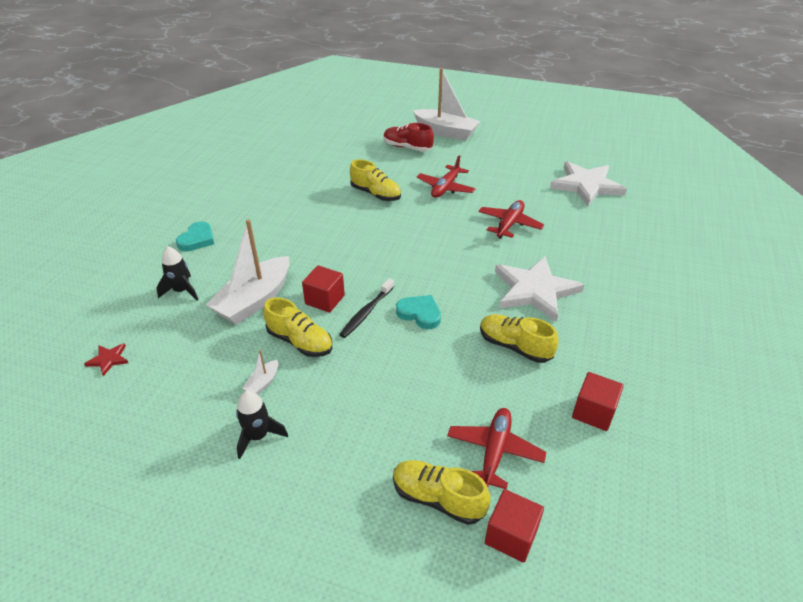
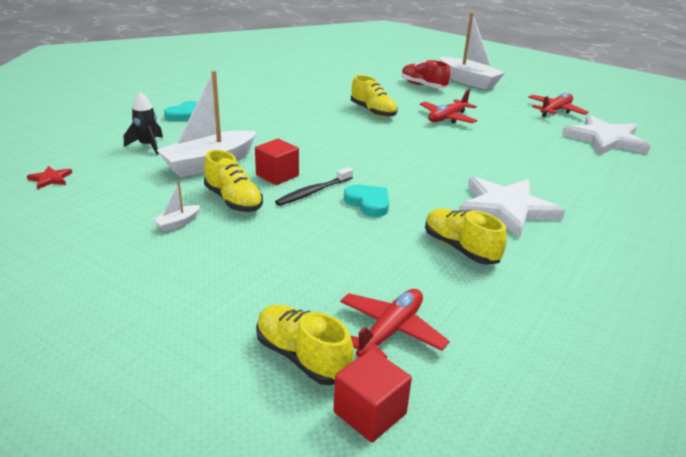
camera: 15 degrees right, 10 degrees down
black rocket [236,390,288,459] -> none
red plane [479,200,544,239] -> red plane moved to [528,93,589,117]
red cube [572,372,624,431] -> none

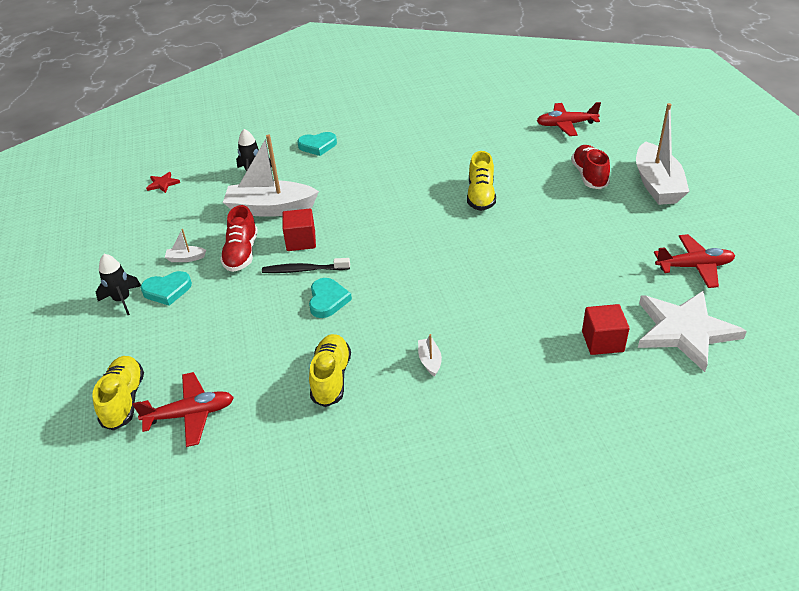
camera: 45 degrees right, 10 degrees up
yellow shoe [204,150,263,212] -> red shoe [220,205,258,272]
red cube [333,349,412,443] -> red cube moved to [582,304,629,355]
red plane [420,90,477,123] -> red plane moved to [537,102,601,136]
white star [459,177,565,238] -> white boat [418,334,442,377]
none -> black rocket [96,254,141,315]
none -> turquoise heart [141,271,192,306]

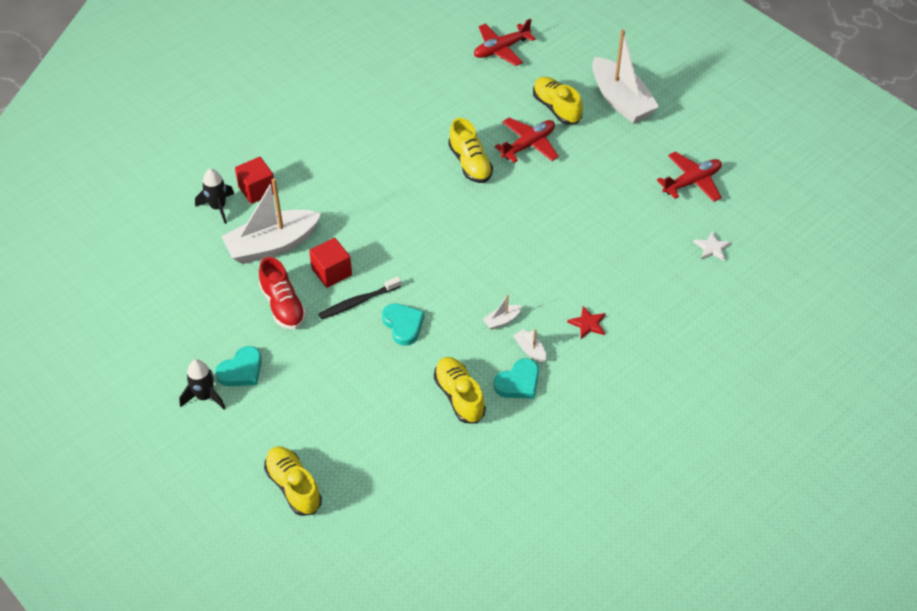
camera: 30 degrees left, 10 degrees up
red plane [133,372,234,447] -> red plane moved to [495,118,559,163]
red star [146,172,180,193] -> red star moved to [567,306,606,339]
white boat [165,229,206,262] -> white boat moved to [483,295,522,330]
turquoise heart [297,132,337,156] -> turquoise heart moved to [494,358,539,399]
red shoe [571,145,610,189] -> yellow shoe [533,77,583,125]
red cube [582,304,629,355] -> red cube moved to [235,157,274,204]
white star [638,291,747,372] -> white star [693,231,732,261], size x0.41

